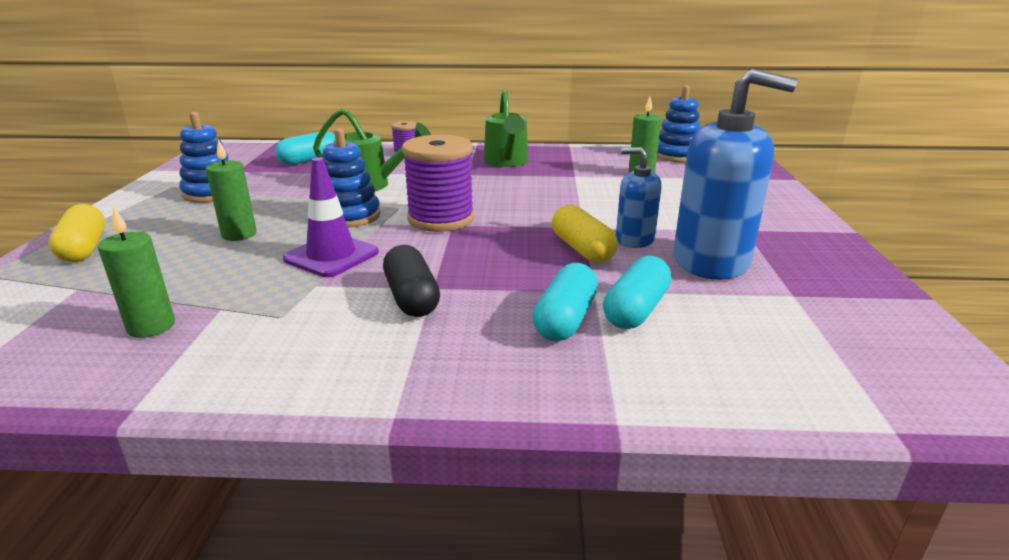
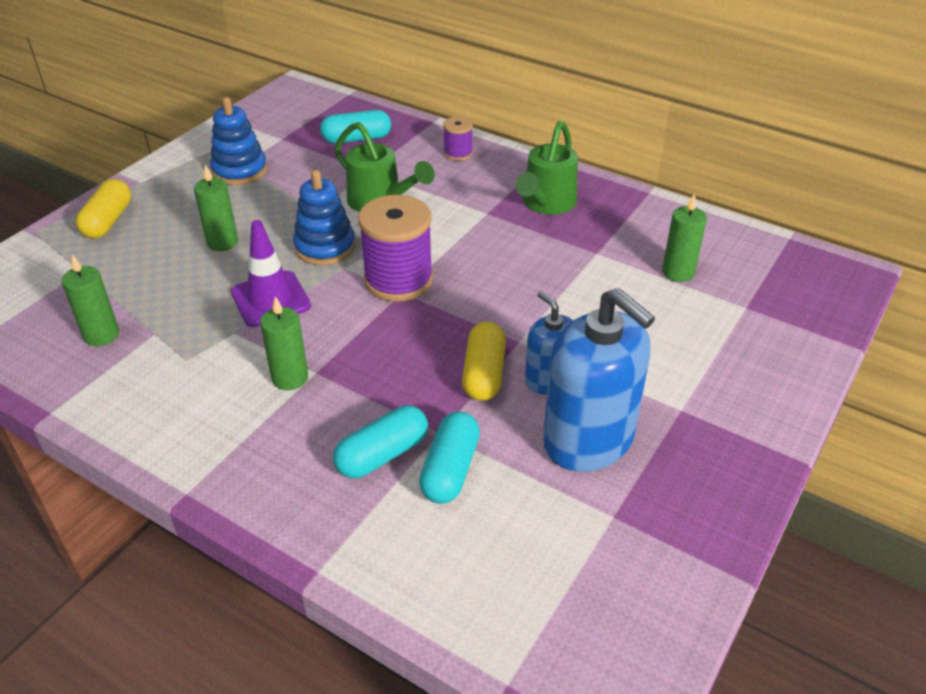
camera: 30 degrees right, 15 degrees up
black capsule [383,245,440,317] -> green candle [260,296,308,390]
turquoise capsule [603,256,672,329] -> turquoise capsule turned 45 degrees counterclockwise [419,412,480,504]
blue stacking toy [657,85,701,162] -> none

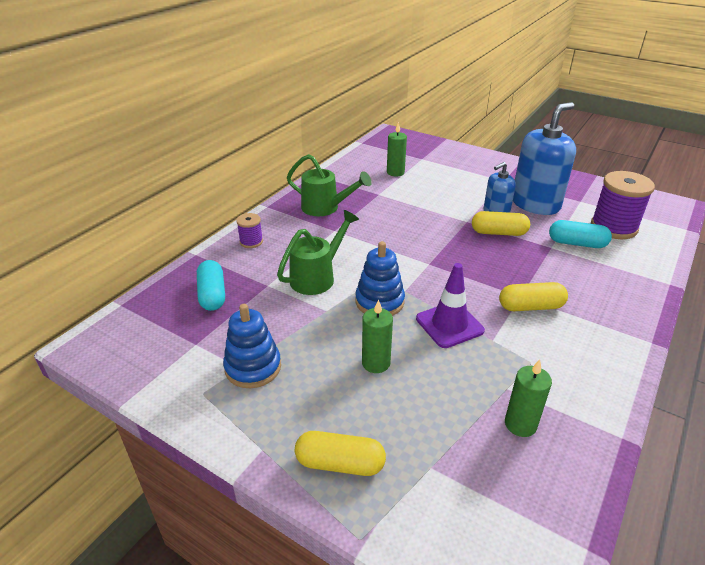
camera: 90 degrees left, 5 degrees down
green candle [260,296,308,390] -> yellow capsule [499,282,568,311]
turquoise capsule [333,405,428,478] -> none
purple spool [358,195,433,302] -> purple spool moved to [591,171,655,239]

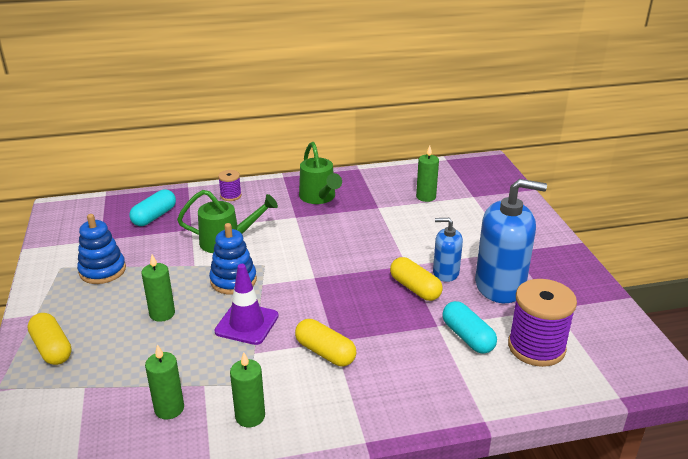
camera: 45 degrees right, 5 degrees down
none -> green candle [230,352,265,427]

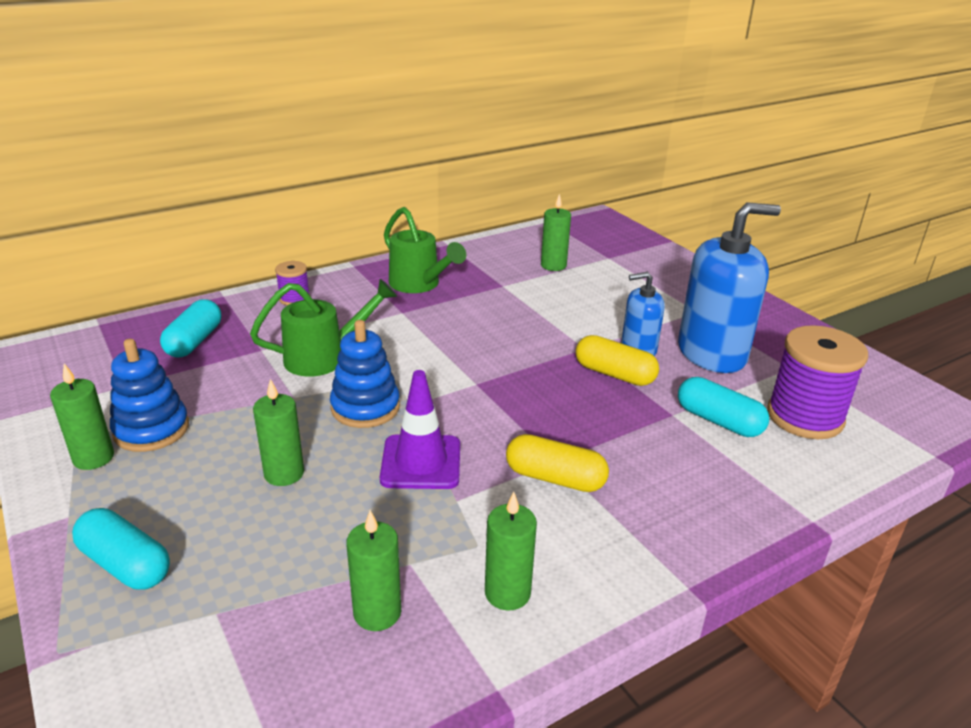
camera: 20 degrees left, 0 degrees up
yellow capsule [27,313,72,365] -> turquoise capsule [72,508,170,590]
none -> green candle [50,364,114,470]

